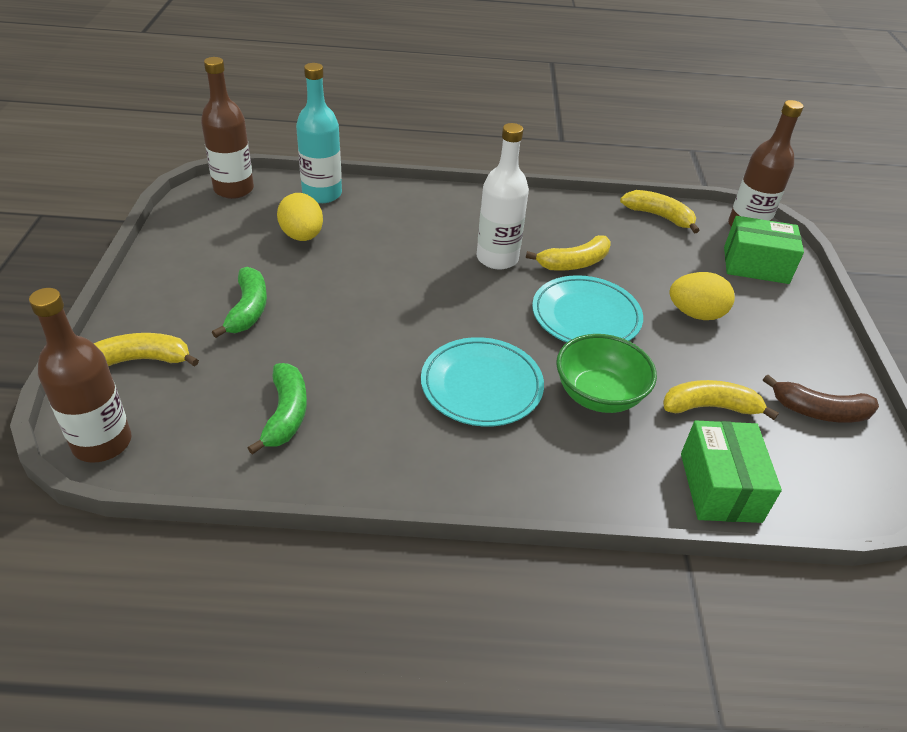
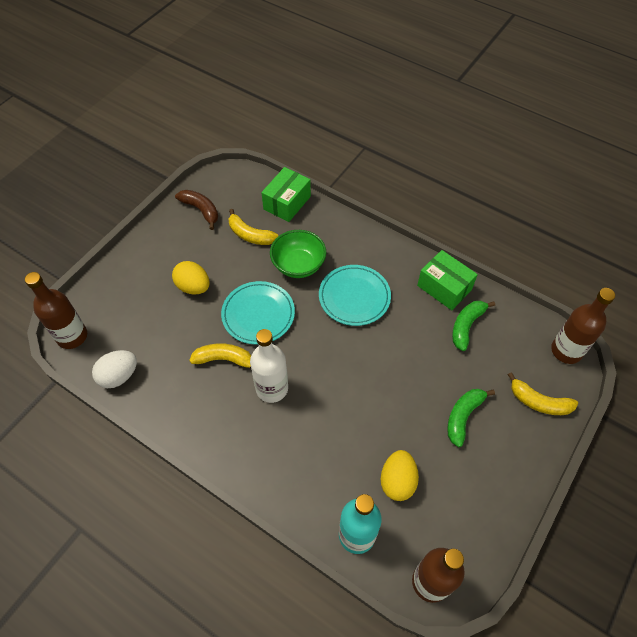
camera: 145 degrees left, 15 degrees up
yellow banana [620,190,700,233] -> white egg [92,350,137,388]
green box [724,216,804,284] -> green box moved to [417,250,478,310]

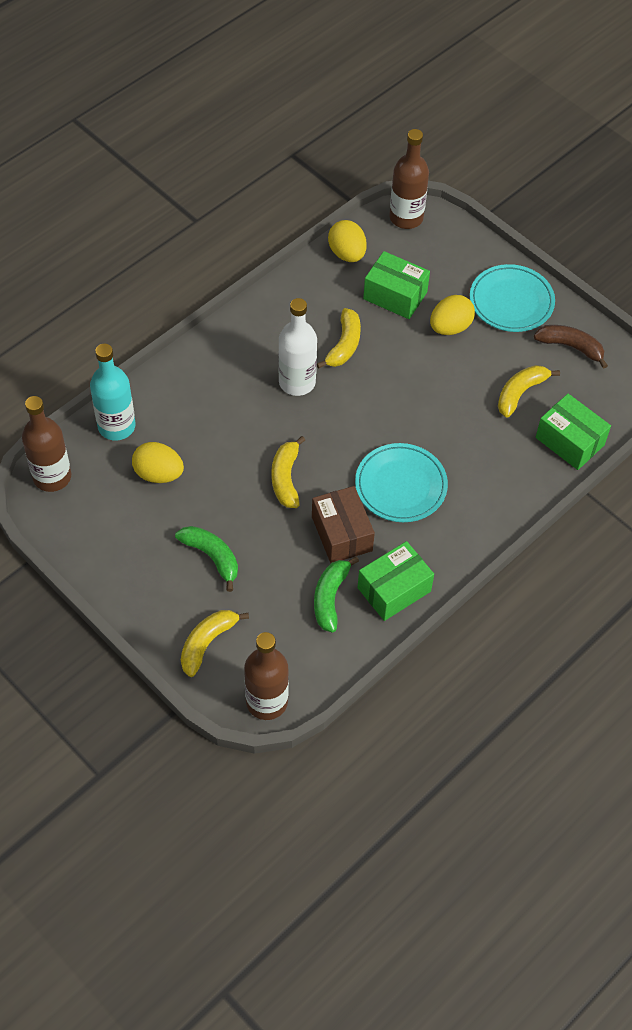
camera: 100 degrees right, 0 degrees up
white egg [92,350,137,388] -> yellow egg [328,220,367,262]
brown banana [175,190,218,230] -> brown banana turned 120 degrees counterclockwise [534,325,608,369]
turquoise plate [221,281,295,345] -> turquoise plate moved to [470,264,555,332]
green bowl [270,230,326,278] -> none
green banana [452,301,495,351] -> green banana turned 120 degrees counterclockwise [314,556,359,633]
none -> yellow banana [271,436,305,508]
none -> brown box [312,486,375,563]
none -> green box [363,251,430,319]

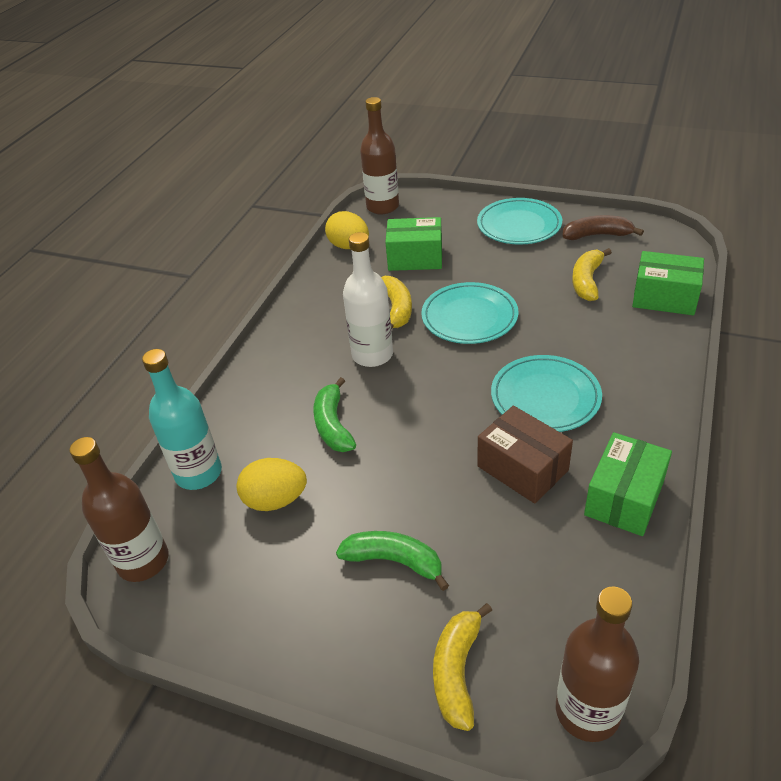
camera: 20 degrees left, 15 degrees down
yellow banana [271,436,305,508] -> none
green banana [314,556,359,633] -> green banana moved to [313,377,356,452]
yellow egg [430,295,475,335] -> none
none -> turquoise plate [421,282,518,344]

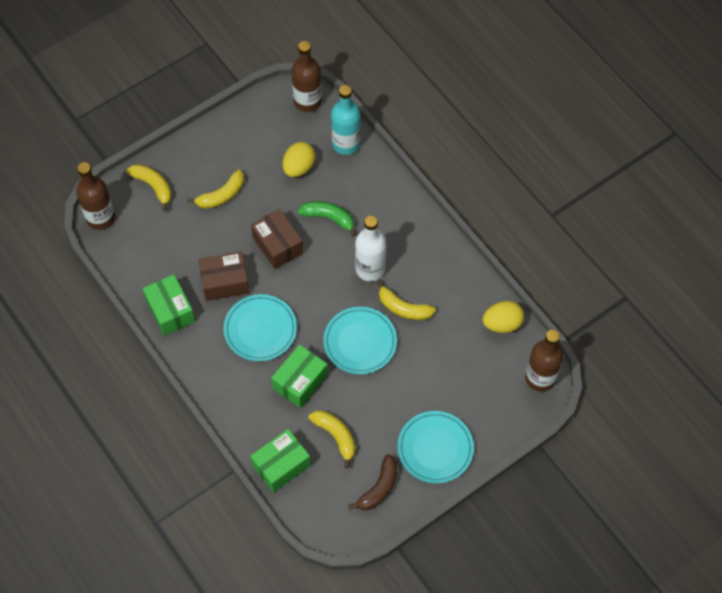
camera: 120 degrees right, 20 degrees up
green banana [336,531,449,591] -> yellow banana [187,169,244,209]
green box [385,217,442,271] -> green box moved to [271,344,328,408]
none -> brown box [251,209,303,269]

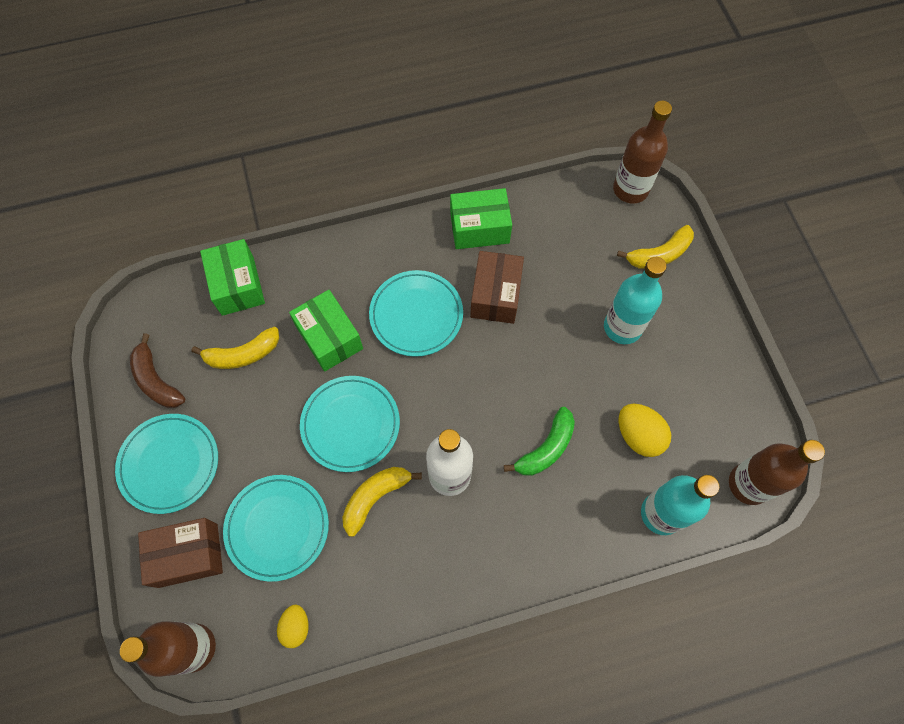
camera: 110 degrees right, 5 degrees up
yellow banana [187,169,244,209] -> turquoise bottle [604,257,667,344]
brown box [251,209,303,269] -> brown box moved to [138,518,223,588]
yellow egg [482,301,524,333] -> yellow egg [277,605,309,648], size x0.64
none -> turquoise plate [223,475,329,582]

